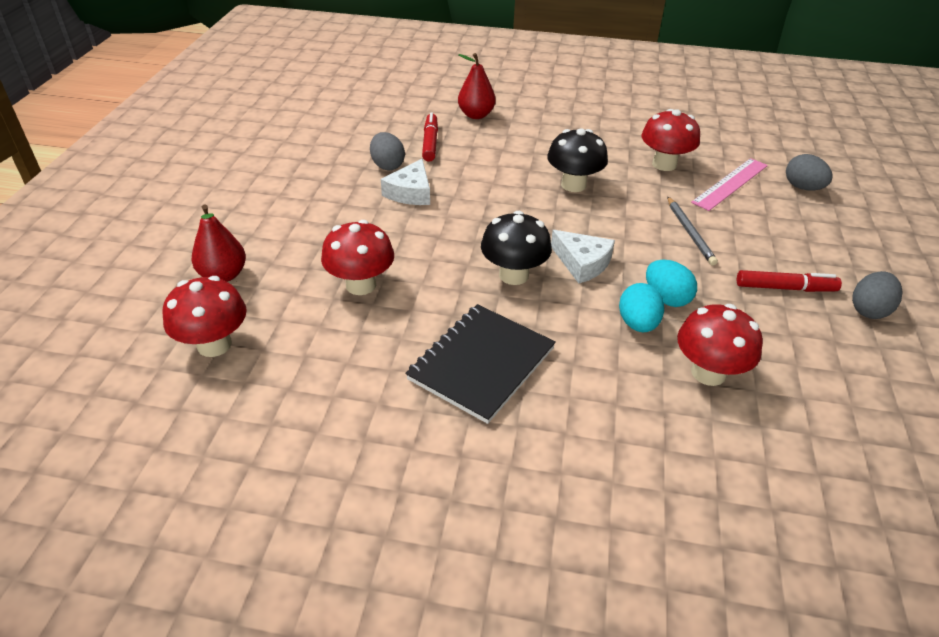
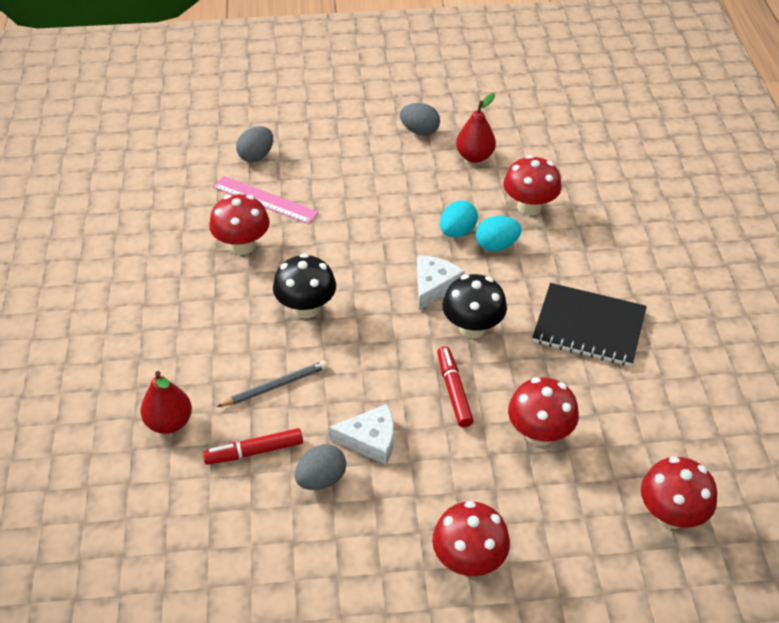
camera: 105 degrees left, 5 degrees up
red pear [192,204,246,282] -> red pear moved to [456,93,496,163]
grey pencil [667,196,718,266] -> grey pencil moved to [217,361,328,407]
red marker [737,270,842,292] -> red marker moved to [437,346,474,428]
none -> red mushroom [432,501,510,576]

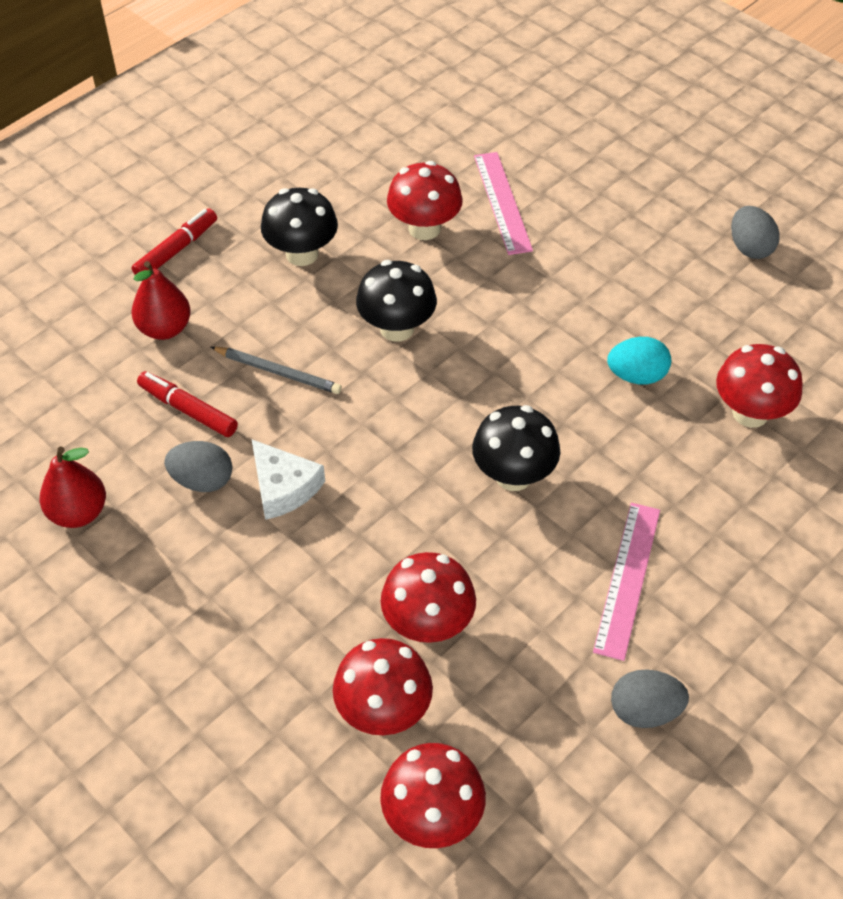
camera: 50 degrees right, 5 degrees up
grey egg [236,126,273,162] -> grey egg moved to [611,669,689,728]
white cheese [417,255,465,310] -> none
red mushroom [432,501,510,576] -> red mushroom moved to [333,638,433,735]
red marker [437,346,474,428] -> red marker moved to [132,208,217,275]
red pear [456,93,496,163] -> red pear moved to [40,447,106,528]
turquoise egg [476,216,522,251] -> none
black notebook [532,283,647,366] -> pink ruler [593,503,660,661]
none -> black mushroom [261,188,338,266]

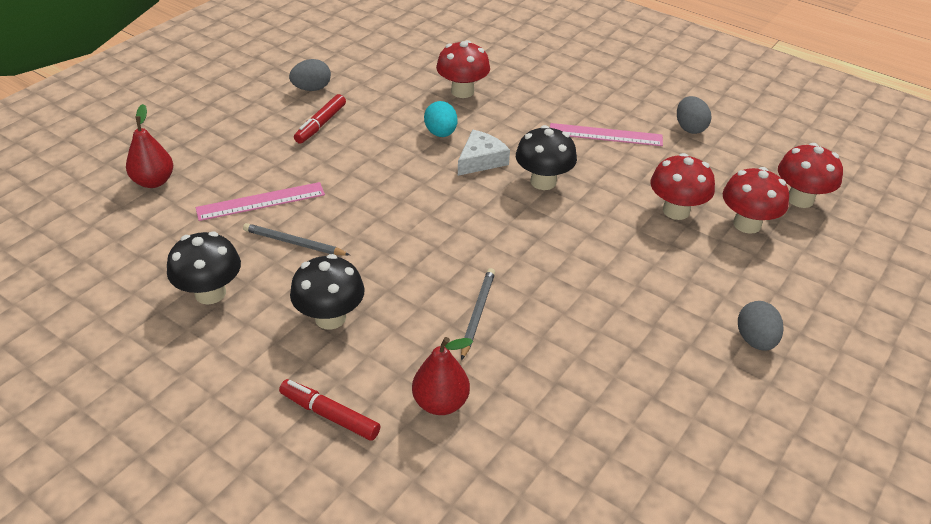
camera: 100 degrees left, 10 degrees down
red pear [40,447,106,528] -> red pear moved to [126,104,173,188]
red marker [137,371,238,437] -> red marker moved to [294,94,346,144]
grey egg [164,441,232,492] -> grey egg moved to [738,301,784,351]
white cheese [252,440,325,520] -> white cheese moved to [458,130,510,176]
black mushroom [356,260,437,342] -> black mushroom moved to [167,231,241,305]
red mushroom [387,161,463,240] -> grey pencil [243,223,350,256]

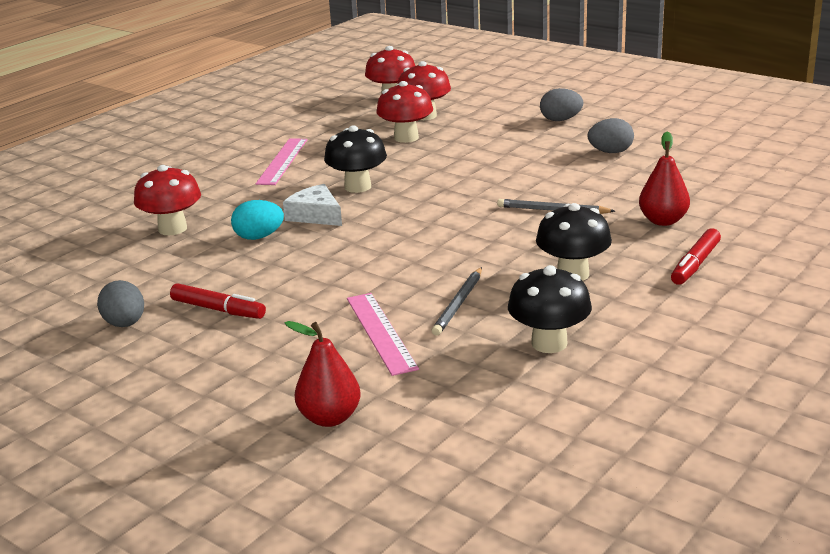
camera: 85 degrees left, 15 degrees down
grey egg [677,96,711,134] -> grey egg moved to [588,118,634,153]

